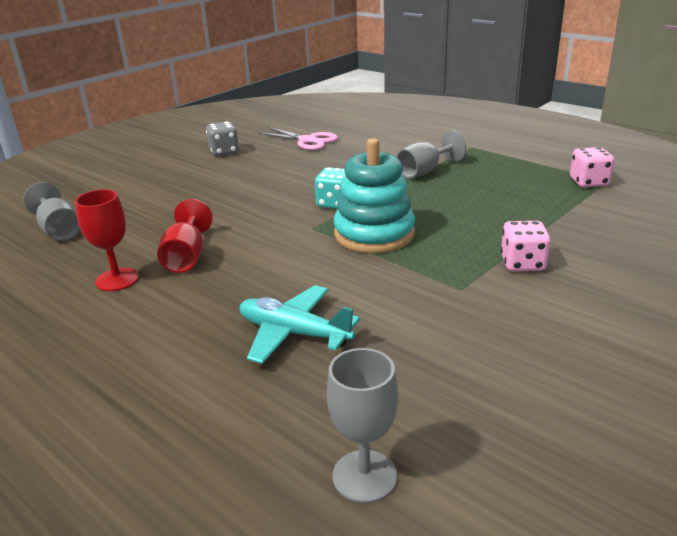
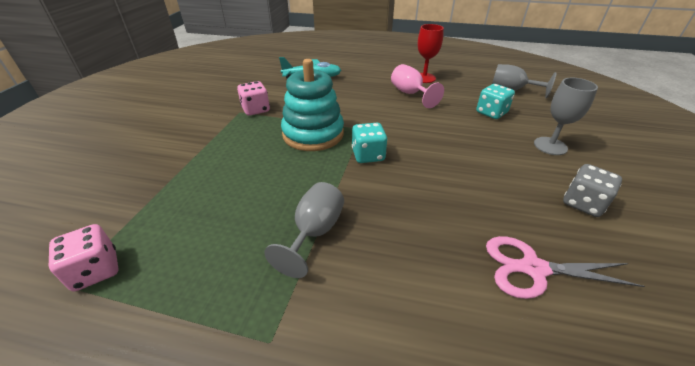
camera: 150 degrees right, 10 degrees up
red goblet [157,199,213,273] -> pink goblet [391,64,444,108]
grey goblet [327,348,398,503] -> grey goblet moved to [534,78,598,155]
pink dice [501,221,550,271] -> pink dice moved to [237,81,270,116]
none -> turquoise dice [476,84,515,119]

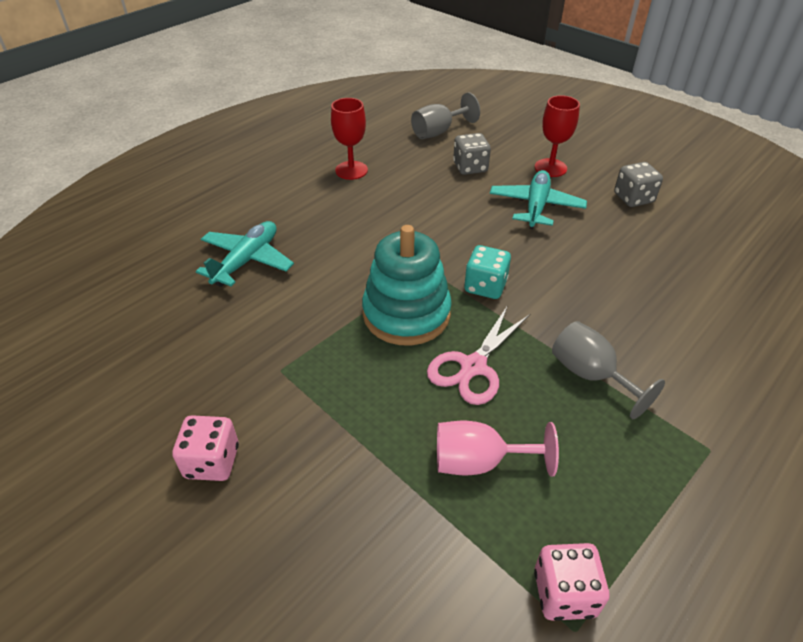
camera: 60 degrees left, 5 degrees up
pink dice [237,81,270,116] -> pink dice moved to [172,415,239,481]
pink goblet [391,64,444,108] -> pink goblet moved to [437,421,559,477]
turquoise dice [476,84,515,119] -> grey dice [453,133,491,175]
pink scissors [486,236,645,299] -> pink scissors moved to [427,305,530,405]
grey goblet [534,78,598,155] -> red goblet [535,95,580,177]
none -> turquoise plane [490,170,587,229]

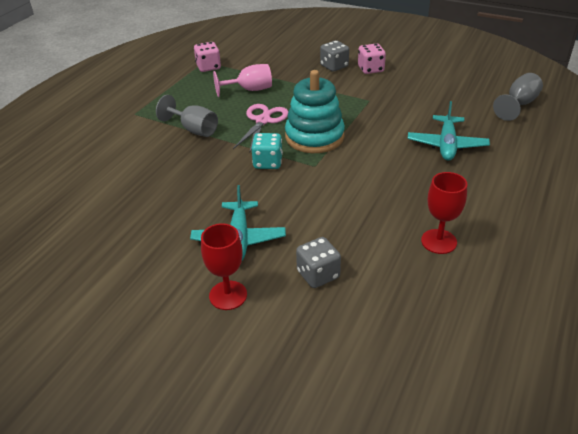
camera: 165 degrees right, 5 degrees down
grey goblet [411,92,480,139] -> grey goblet moved to [493,73,543,121]
grey dice [614,162,663,207] -> grey dice moved to [320,40,349,72]

